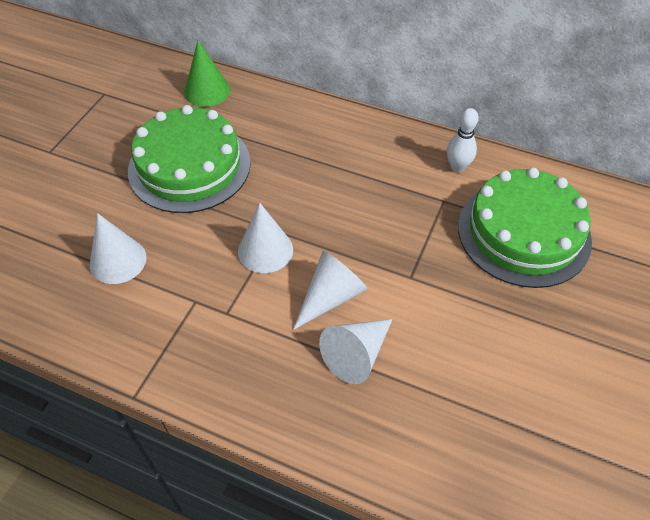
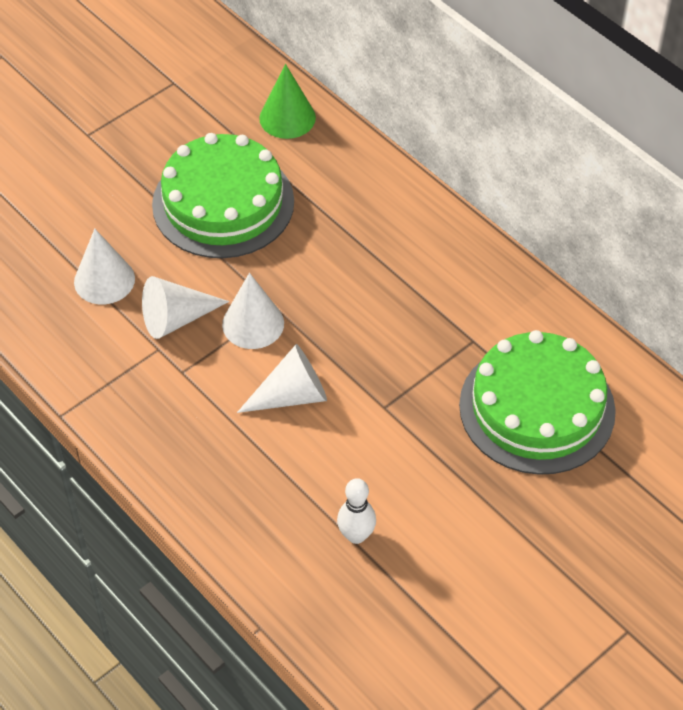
camera: 25 degrees right, 0 degrees up
white cone [319,319,393,384] -> white cone moved to [142,276,229,339]
white bowling pin [447,108,479,172] -> white bowling pin moved to [337,478,376,544]

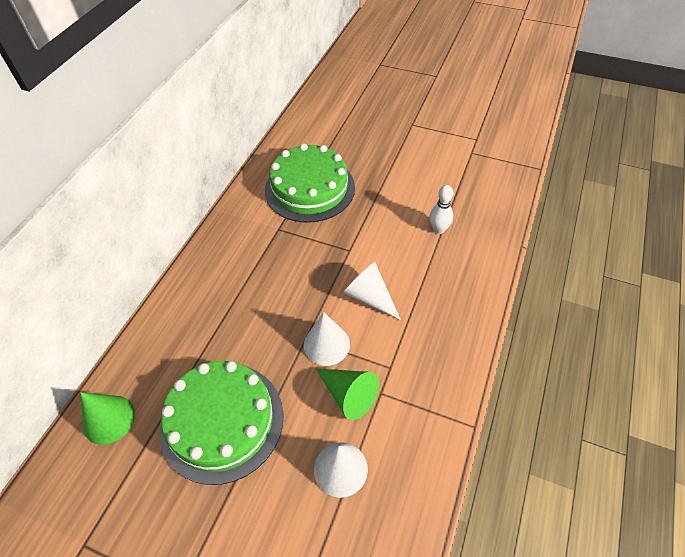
camera: 115 degrees left, 0 degrees up
white cone [142,276,229,339] -> green cone [316,369,379,420]

